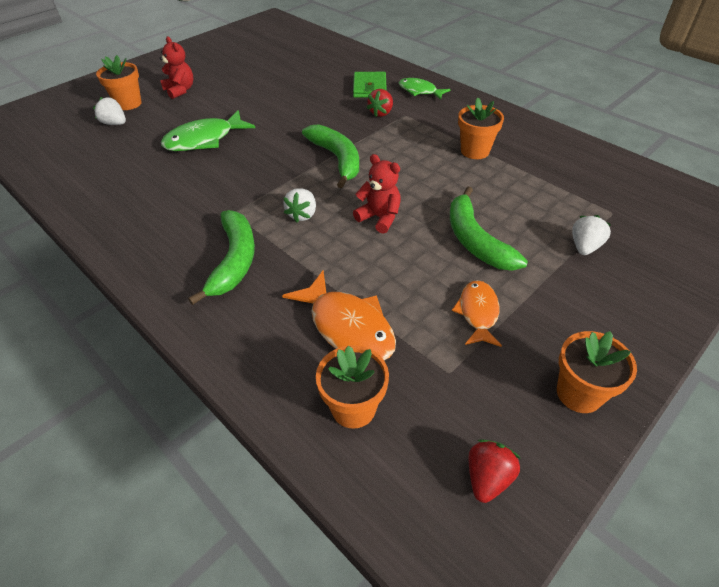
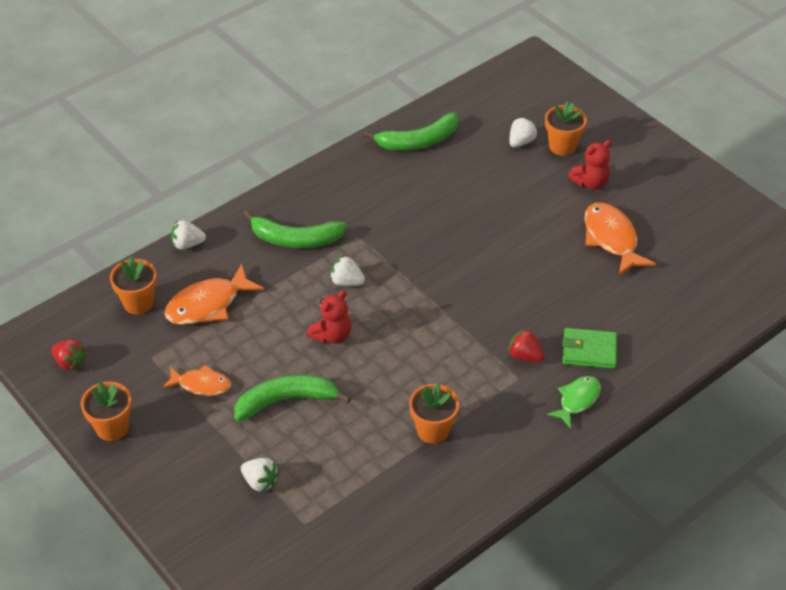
camera: 95 degrees right, 0 degrees up
green fish [161,110,255,151] -> none
green banana [302,124,359,188] -> green banana moved to [363,112,458,151]
none -> white strawberry [171,220,206,249]
none -> orange fish [584,202,656,275]

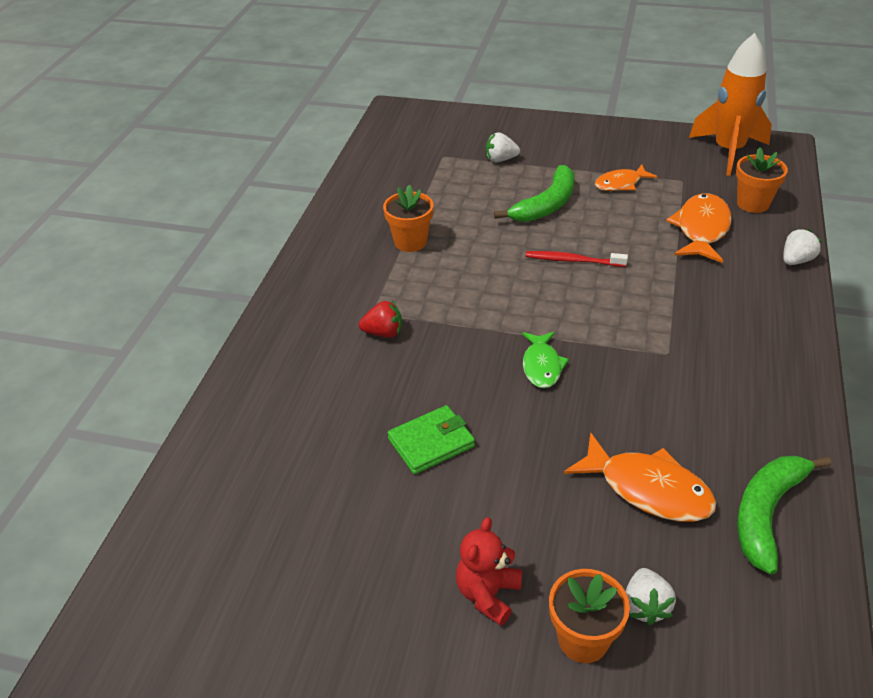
camera: 145 degrees right, 5 degrees down
red strawberry [51,339,87,371] -> orange rocket [689,33,772,176]
orange flower pot [81,381,132,441] -> none
green banana [244,210,347,248] -> none
red teddy bear [307,290,351,344] -> red toothbrush [526,251,628,267]
white strawberry [330,255,365,286] -> none
green fish [547,376,601,429] -> green fish moved to [522,332,569,388]
green wallet [562,328,617,369] -> green wallet moved to [388,405,475,474]
orange fish [584,202,656,275] -> orange fish moved to [564,432,716,522]

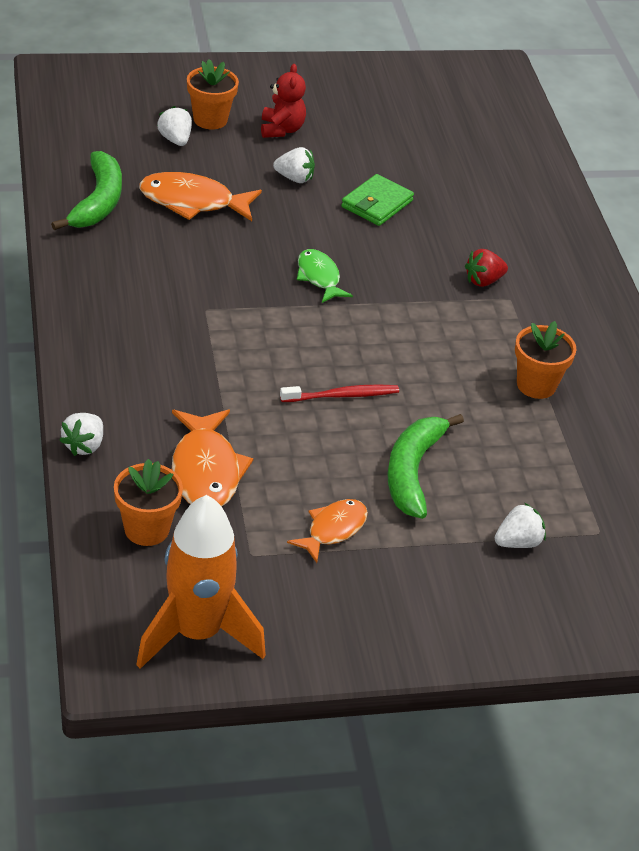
camera: 150 degrees right, 0 degrees up
none -> white strawberry [273,147,315,183]

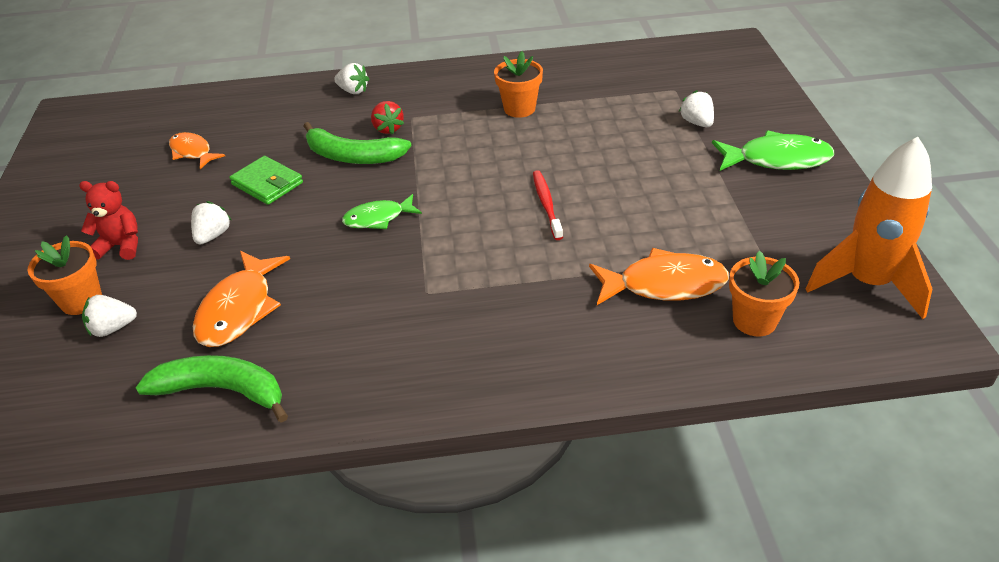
camera: 80 degrees left, 0 degrees up
white strawberry [59,413,103,456] -> white strawberry moved to [334,63,369,94]
orange fish [287,499,368,563] -> orange fish moved to [169,132,225,169]
green banana [388,414,464,519] -> green banana moved to [304,122,412,164]
none -> green fish [712,131,834,171]

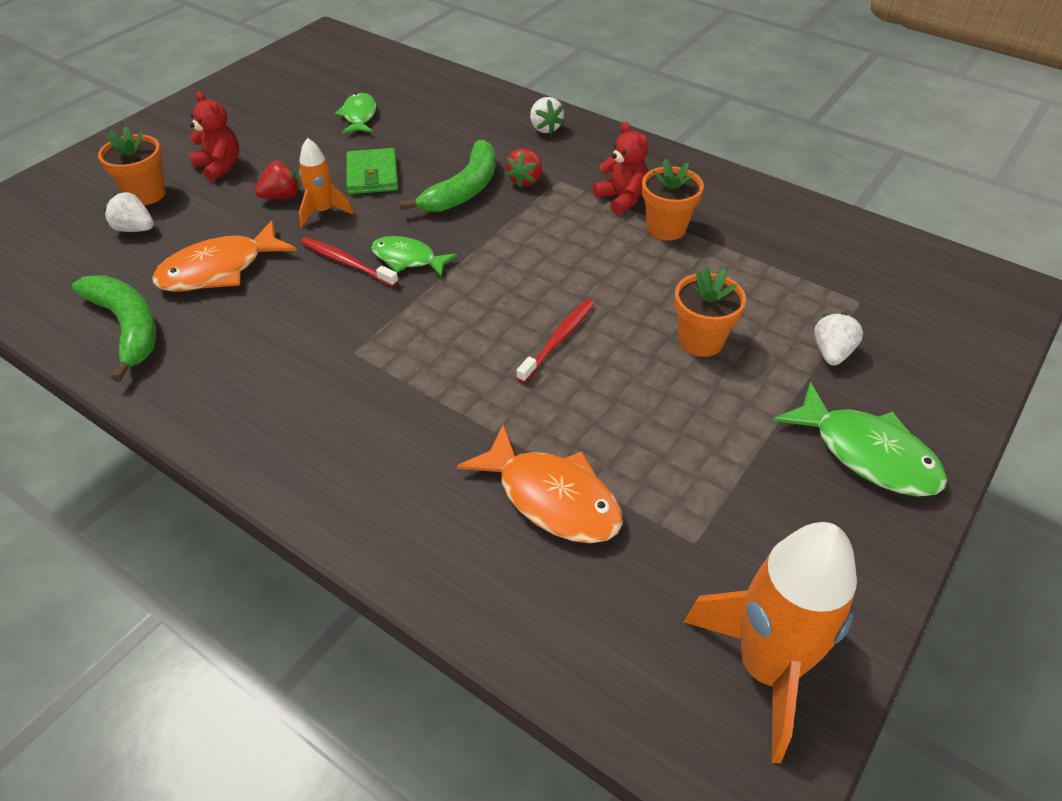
camera: 40 degrees right, 5 degrees up
orange fish [169,132,225,169] -> green fish [335,93,376,134]
white strawberry [191,201,231,244] -> red strawberry [254,160,300,199]
green banana [304,122,412,164] -> green banana turned 120 degrees counterclockwise [399,140,495,212]
orange flower pot [729,251,799,336] -> orange flower pot moved to [674,267,746,357]
none -> orange rocket [299,138,353,227]
none -> red toothbrush [301,237,398,287]
none -> red teddy bear [593,122,648,215]

